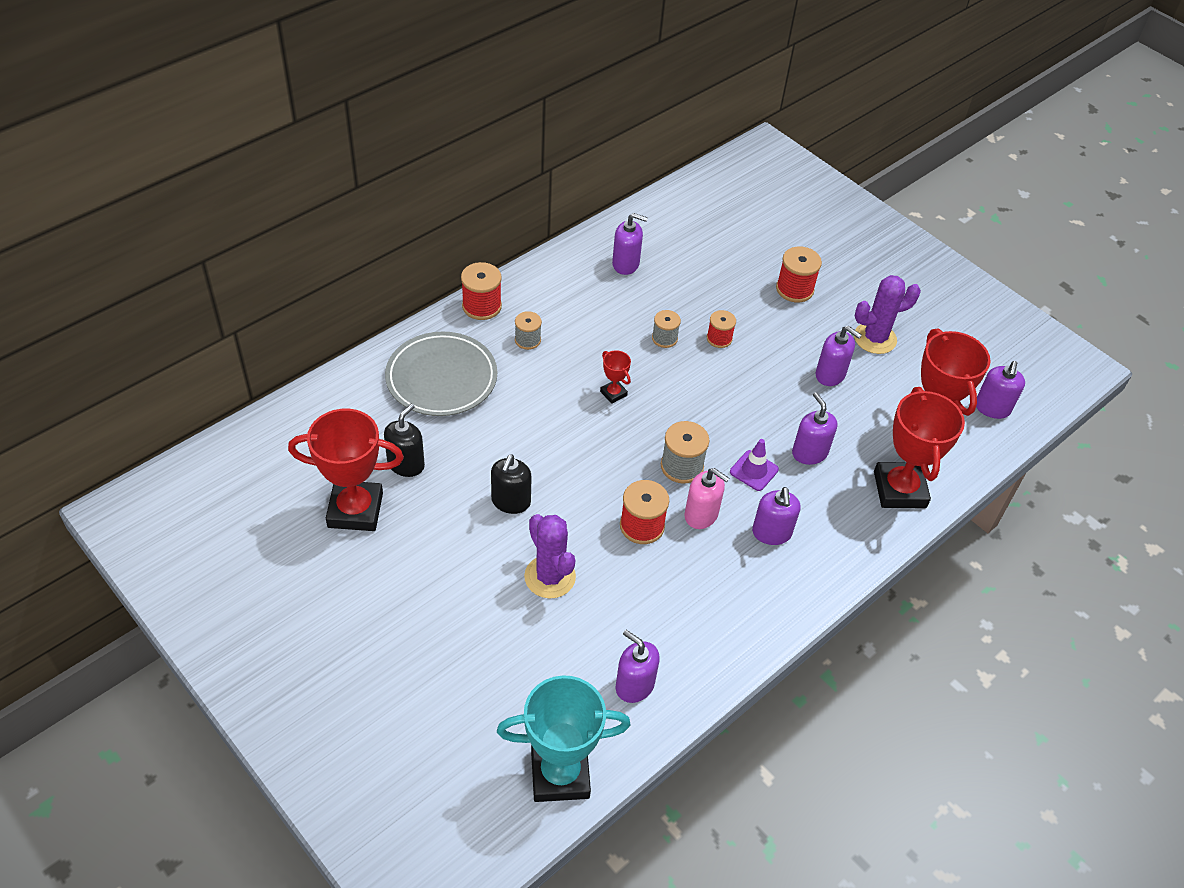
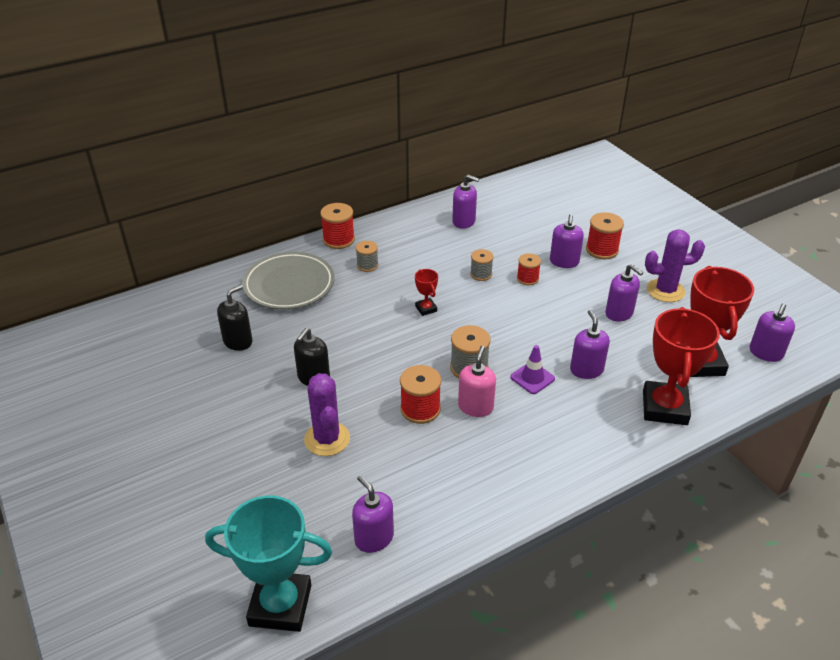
camera: 15 degrees right, 10 degrees down
red trophy [288,409,404,531] -> none
pink soap dispenser [684,468,729,529] -> pink soap dispenser turned 120 degrees counterclockwise [458,346,496,417]
purple soap dispenser [752,487,800,545] -> purple soap dispenser moved to [550,214,584,268]

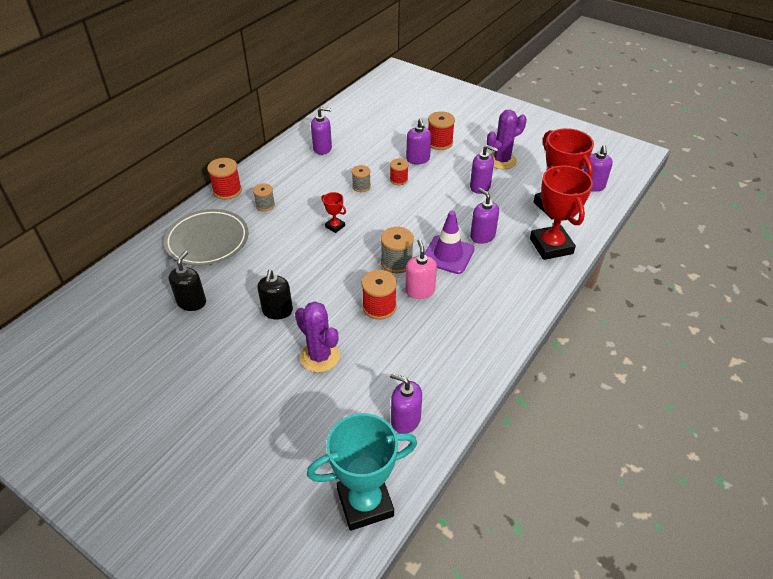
camera: 25 degrees left, 5 degrees up
purple traffic cone [510,345,555,394] -> purple traffic cone [424,211,475,274], size x1.56

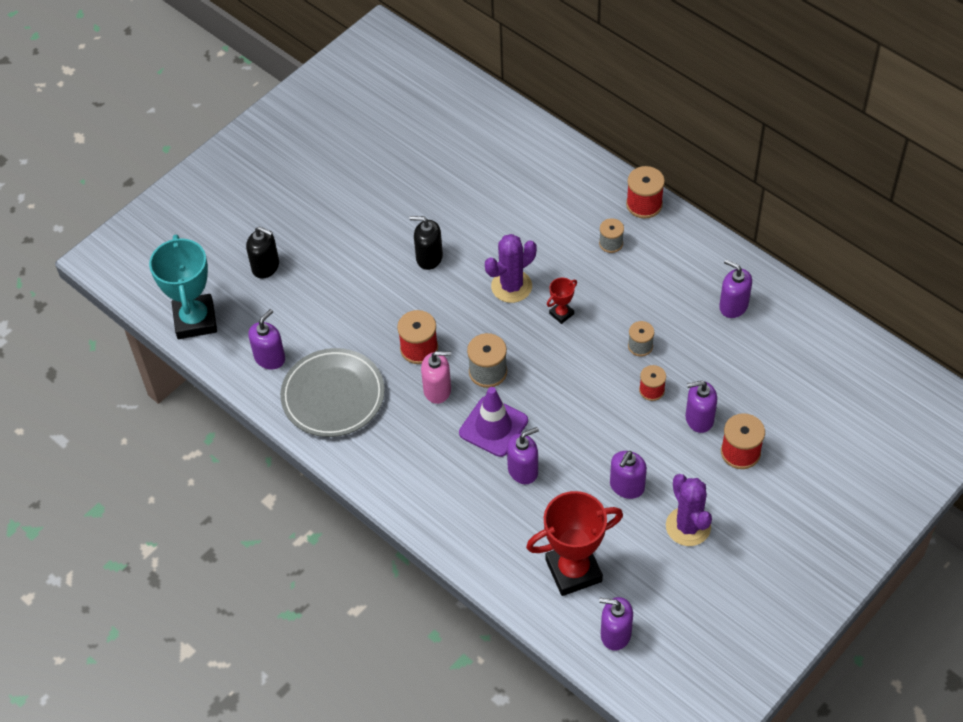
camera: 100 degrees right, 10 degrees up
grey plate [164,209,249,266] -> grey plate moved to [280,348,385,437]
black soap dispenser [169,251,206,311] -> black soap dispenser moved to [246,227,279,279]
purple cactus [295,301,340,372] -> purple cactus moved to [485,234,536,303]
purple soap dispenser [311,107,332,155] -> purple soap dispenser turned 120 degrees clockwise [719,260,752,318]
red trophy [530,165,593,260] -> none

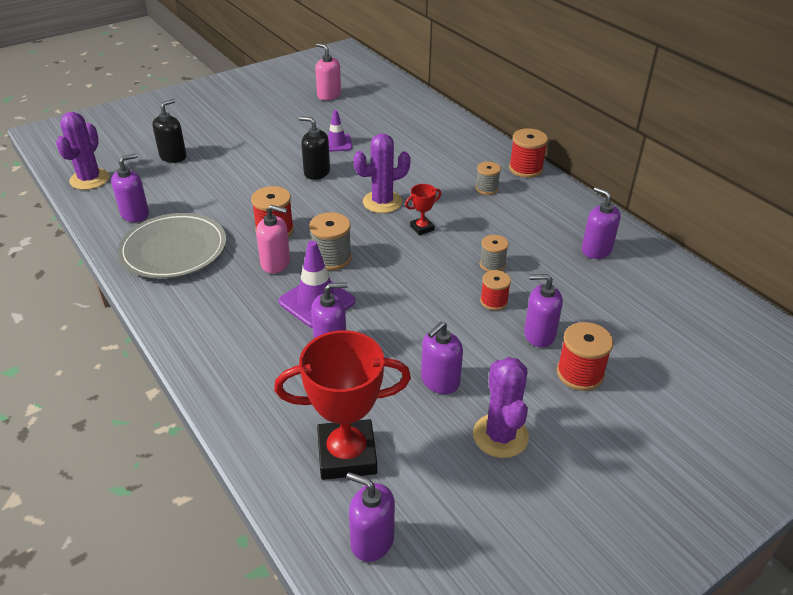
camera: 10 degrees right, 15 degrees down
turquoise trophy [149,234,217,339] -> purple cactus [56,112,110,190]
black soap dispenser [246,227,279,279] -> black soap dispenser turned 90 degrees counterclockwise [152,99,187,163]
none -> pink soap dispenser [315,43,341,100]
none -> purple traffic cone [327,110,352,152]

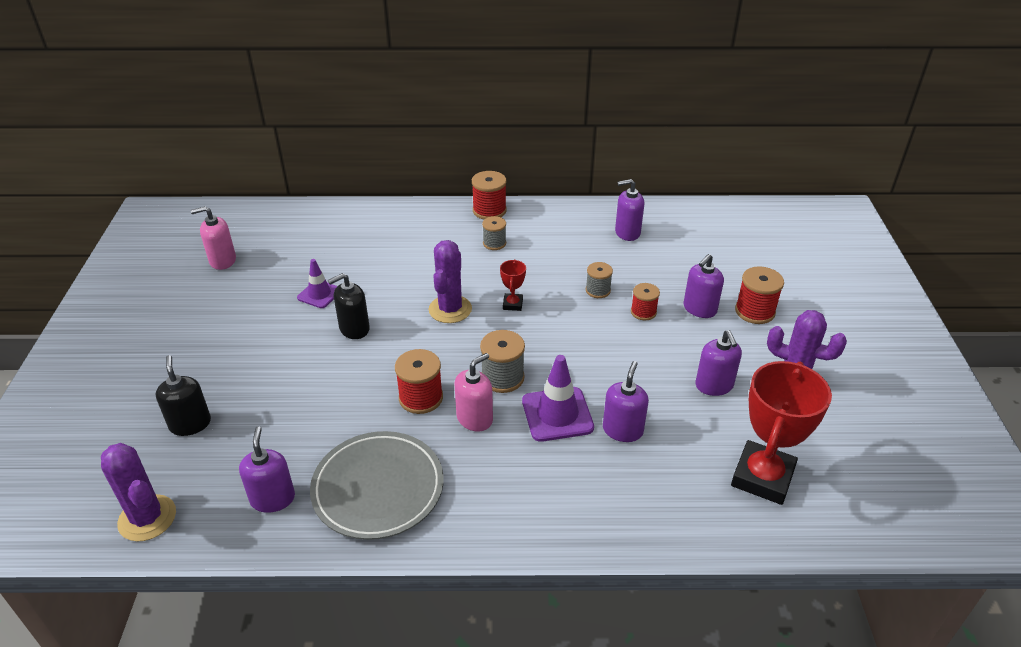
camera: 55 degrees left, 0 degrees up
purple soap dispenser [346,472,395,562] -> none

